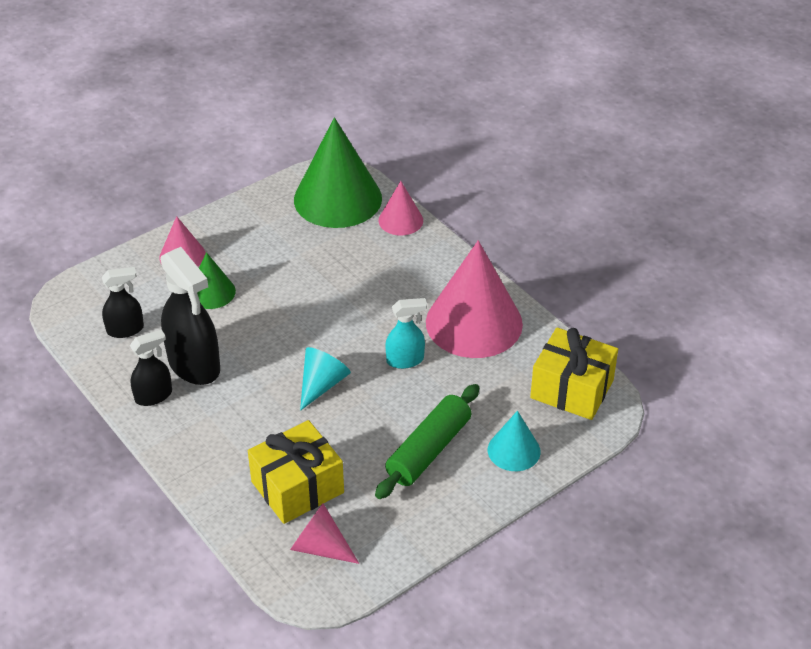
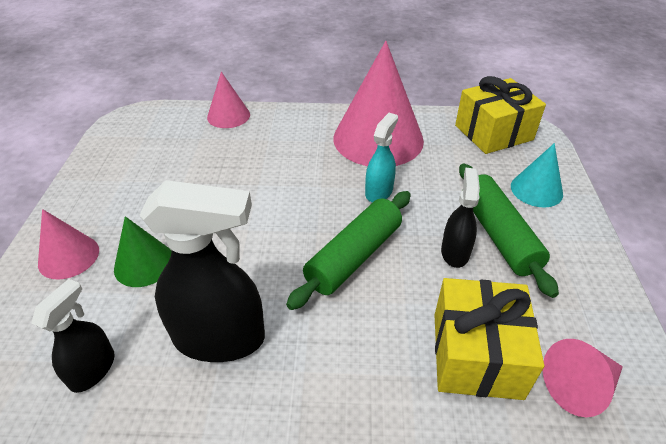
camera: 50 degrees left, 0 degrees up
black spray bottle [130,330,172,406] -> black spray bottle moved to [441,168,480,268]
green cone [294,117,382,228] -> none
turquoise cone [300,347,351,411] -> green rolling pin [286,191,411,310]

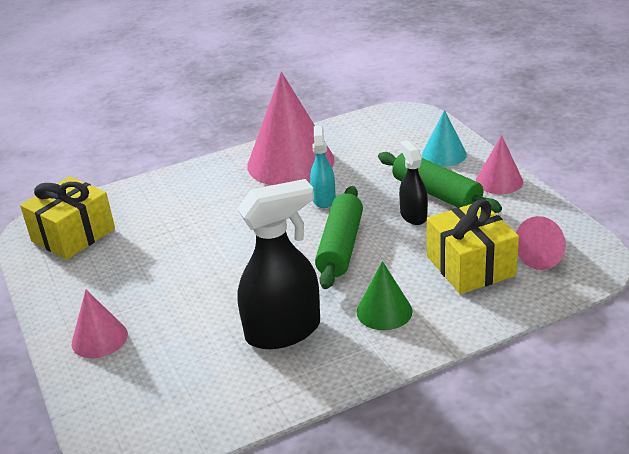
camera: 25 degrees left, 10 degrees down
black spray bottle [31,279,115,393] -> none
green cone [114,216,171,287] -> green cone moved to [356,261,413,330]
pink cone [207,72,250,128] -> pink cone moved to [476,135,523,194]
yellow gift [455,76,546,154] -> yellow gift moved to [20,176,115,260]

